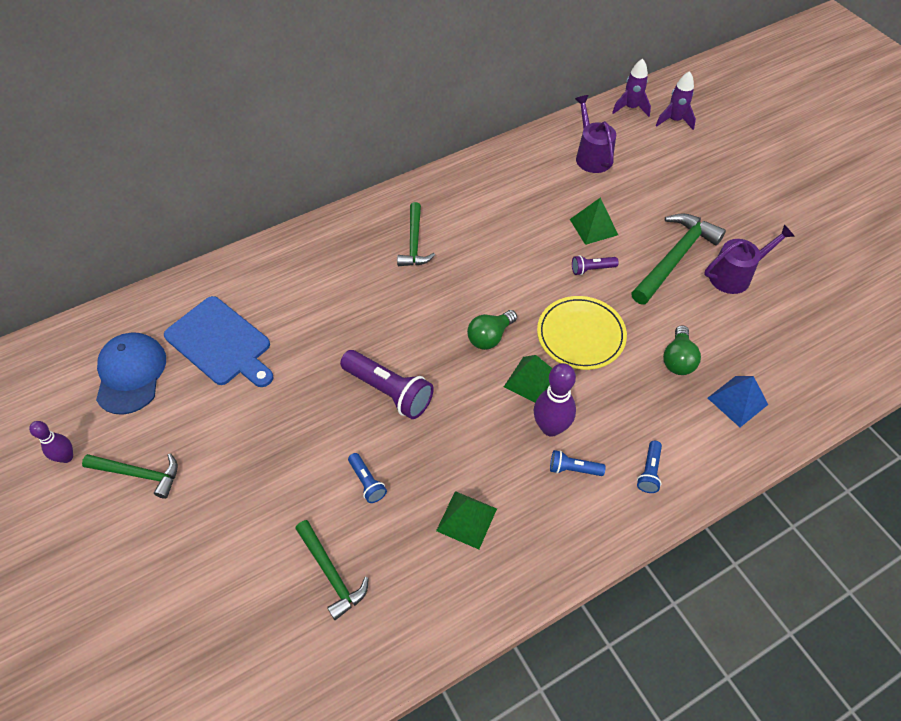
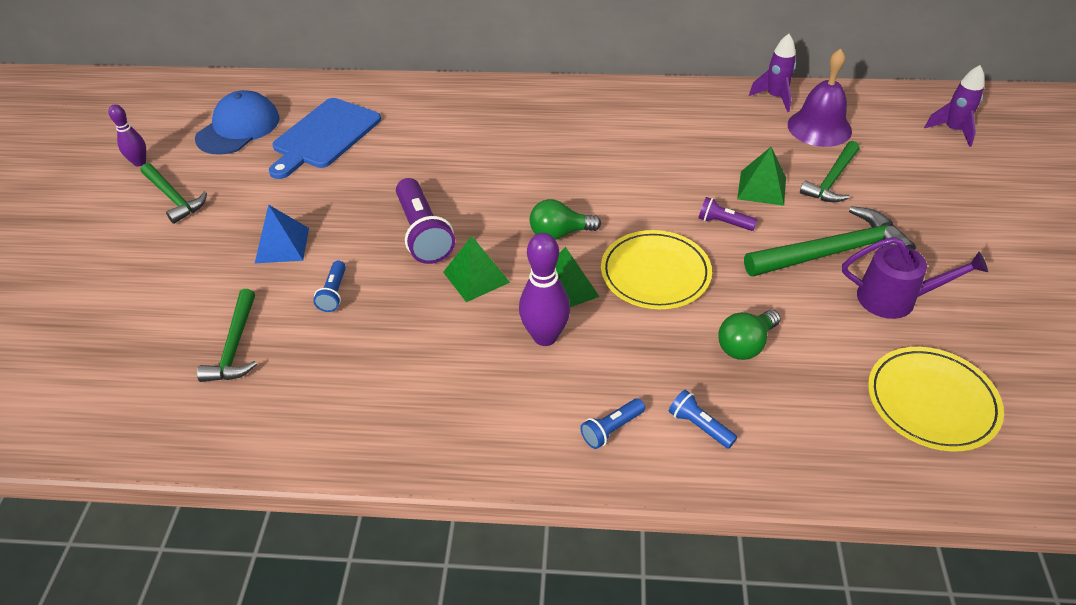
camera: 35 degrees right, 10 degrees down
blue cutting board [164,296,274,387] -> blue cutting board turned 45 degrees clockwise [269,98,381,179]
green hammer [397,202,435,266] -> green hammer moved to [800,141,860,202]
green pyramid [436,491,497,549] -> green pyramid moved to [443,236,510,302]
blue flashlight [550,450,606,476] -> blue flashlight moved to [669,390,737,449]
purple watering can [575,95,616,173] -> purple bell [788,49,852,147]
purple rocket [612,59,651,117] -> purple rocket moved to [749,34,796,112]
blue pyramid [708,376,768,427] -> blue pyramid moved to [255,204,309,263]
none -> yellow plate [868,347,1004,451]

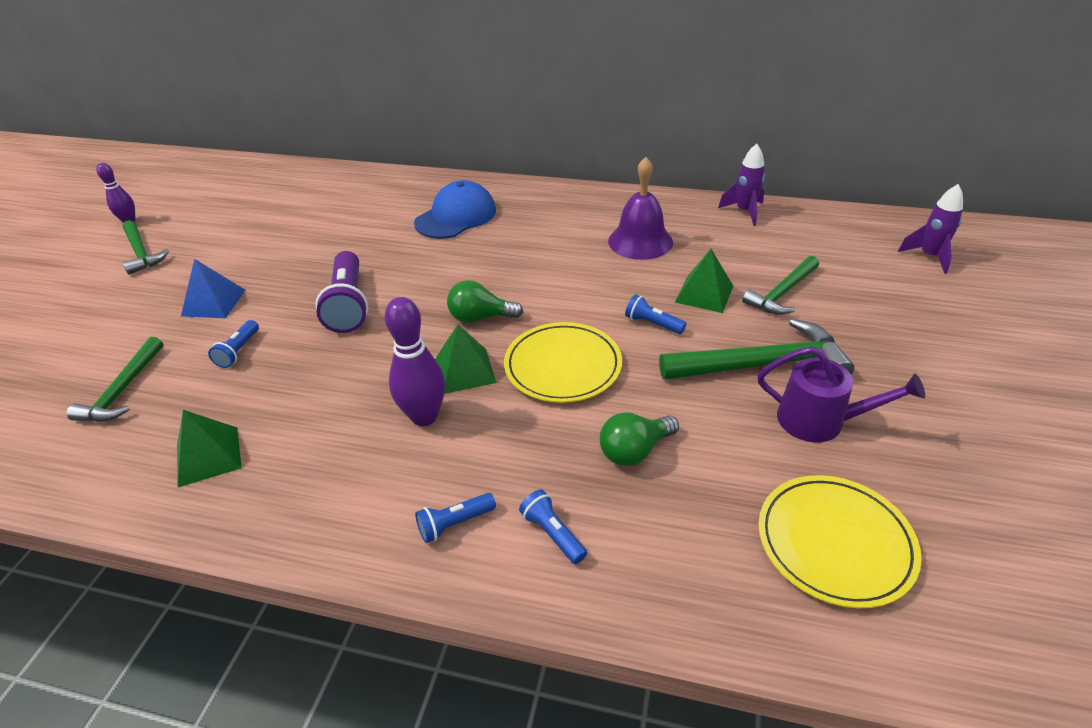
camera: 10 degrees right, 5 degrees down
blue cap [195,90,280,155] -> blue cap moved to [414,180,496,239]
blue cutting board [269,98,381,179] -> none
green pyramid [443,236,510,302] -> green pyramid moved to [177,410,242,487]
purple flashlight [699,197,757,231] -> blue flashlight [625,294,686,334]
purple bell [788,49,852,147] -> purple bell moved to [608,157,673,260]

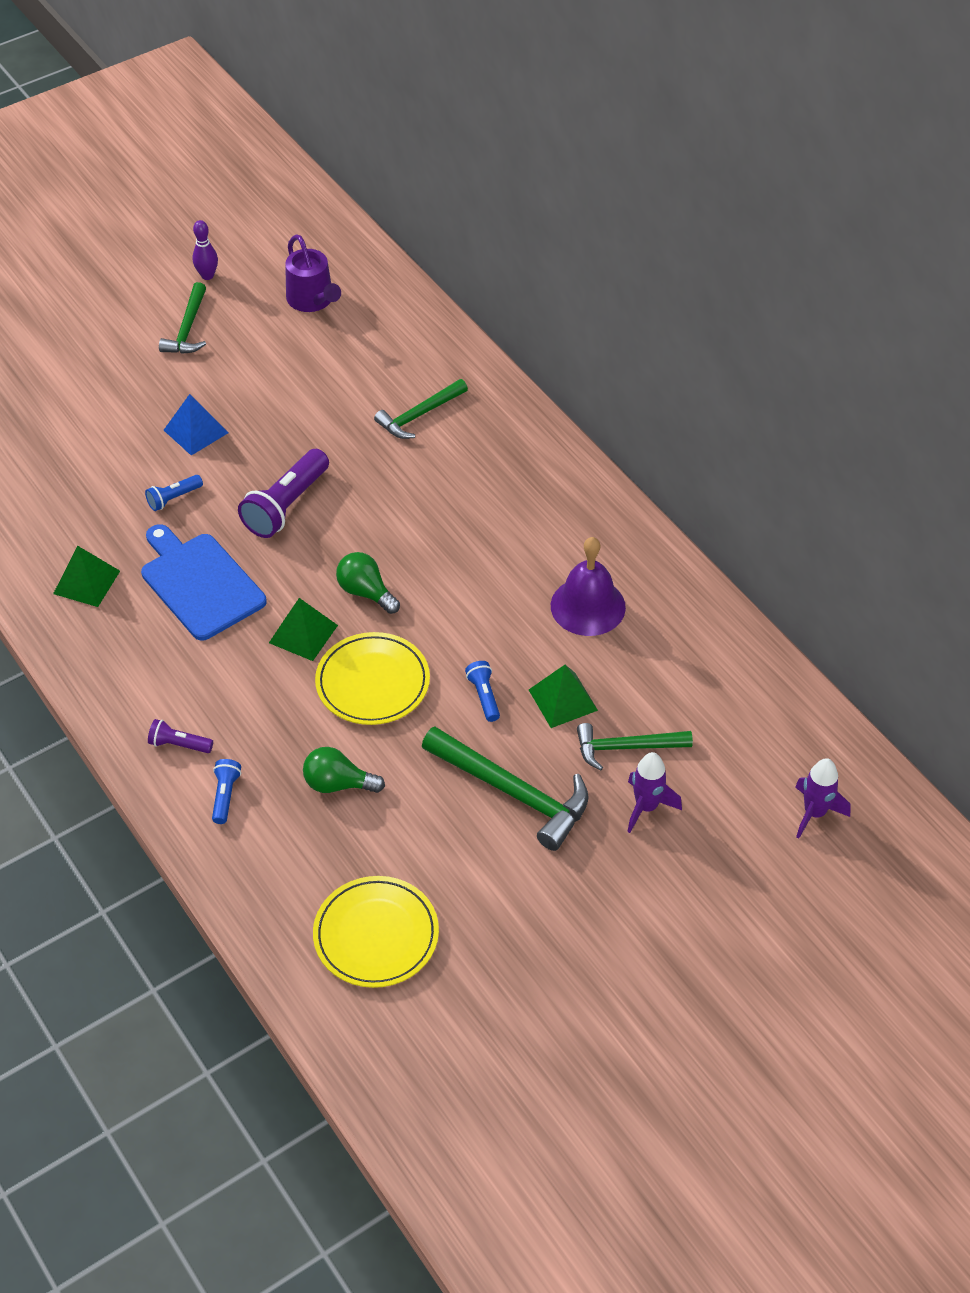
camera: 40 degrees right, 10 degrees up
green hammer [66,337,163,422] -> green hammer moved to [374,379,468,439]
purple bowling pin [385,297,445,426] -> none
blue cap [414,180,496,239] -> none
blue flashlight [415,493,496,543] -> purple flashlight [148,719,213,753]
purple rocket [718,144,765,226] -> purple rocket moved to [627,752,682,833]
purple watering can [758,346,925,442] -> purple watering can moved to [285,234,341,312]
none -> blue cutting board [141,524,267,641]

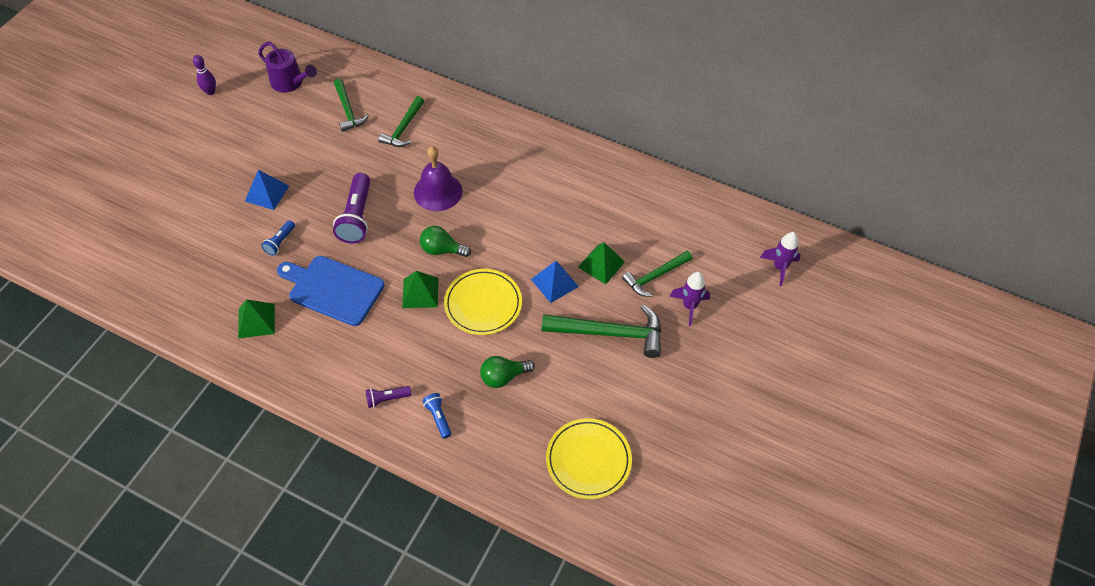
camera: 30 degrees left, 5 degrees up
green hammer [159,282,206,354] -> green hammer moved to [334,79,369,132]
blue flashlight [465,661,500,722] -> blue pyramid [531,261,579,303]
purple bell [551,537,626,636] -> purple bell moved to [414,146,462,211]

